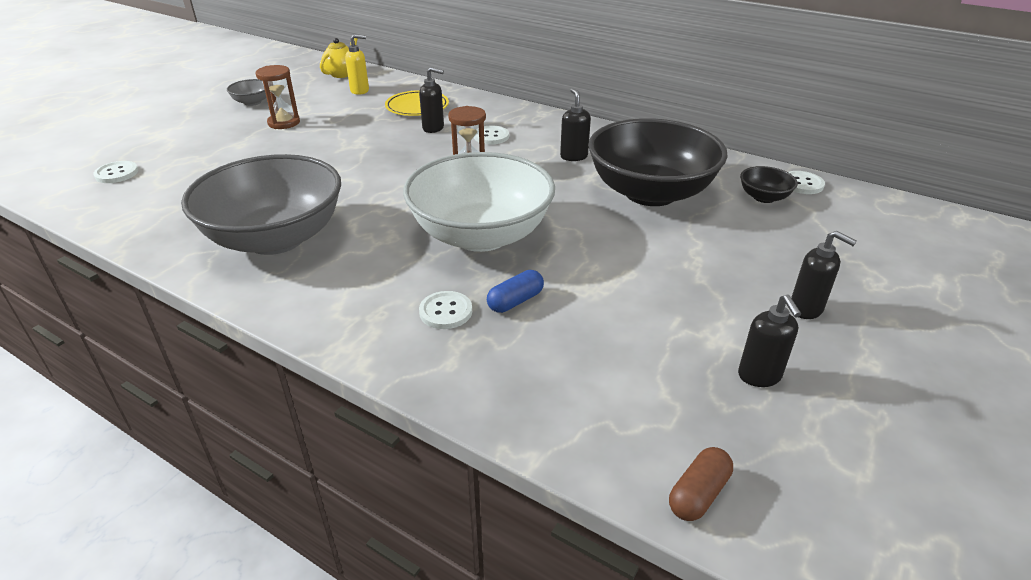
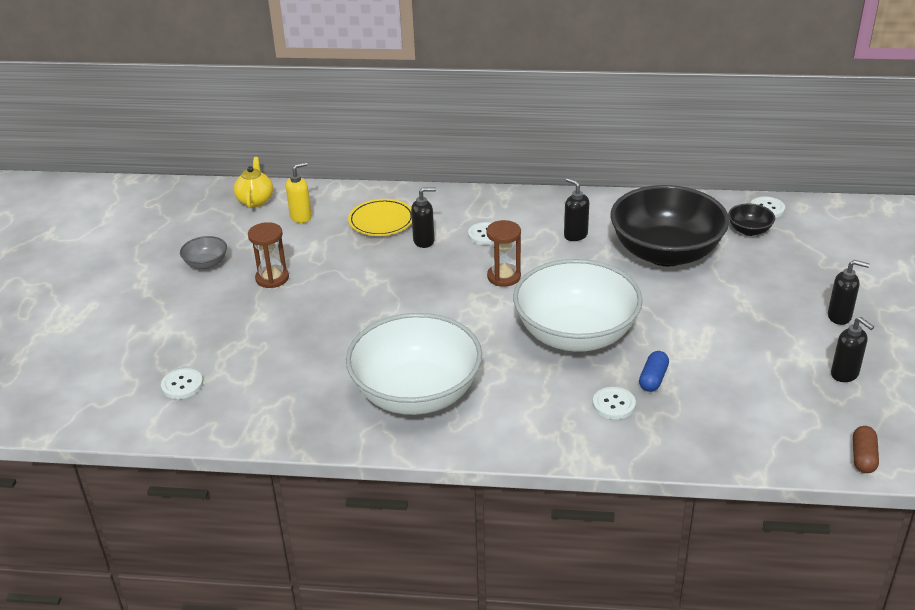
camera: 25 degrees left, 0 degrees up
grey bowl [181,154,341,255] -> white bowl [346,313,482,415]

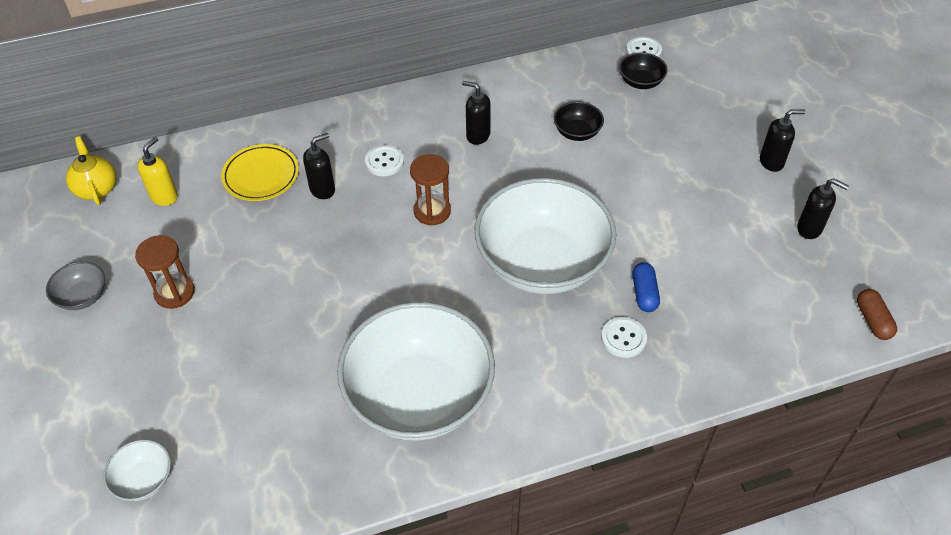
camera: 25 degrees left, 15 degrees up
white button [161,368,203,399] -> white bowl [103,439,171,501]
black bowl [610,185,729,266] -> black bowl [554,101,604,141], size x0.41

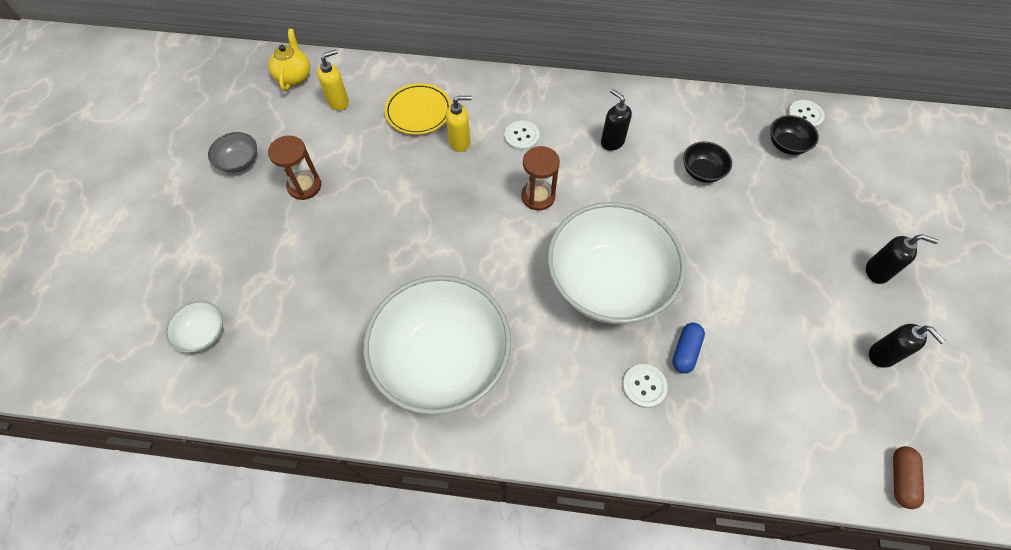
camera: 25 degrees right, 10 degrees up
black soap dispenser [303,133,335,199] -> yellow soap dispenser [446,96,471,152]

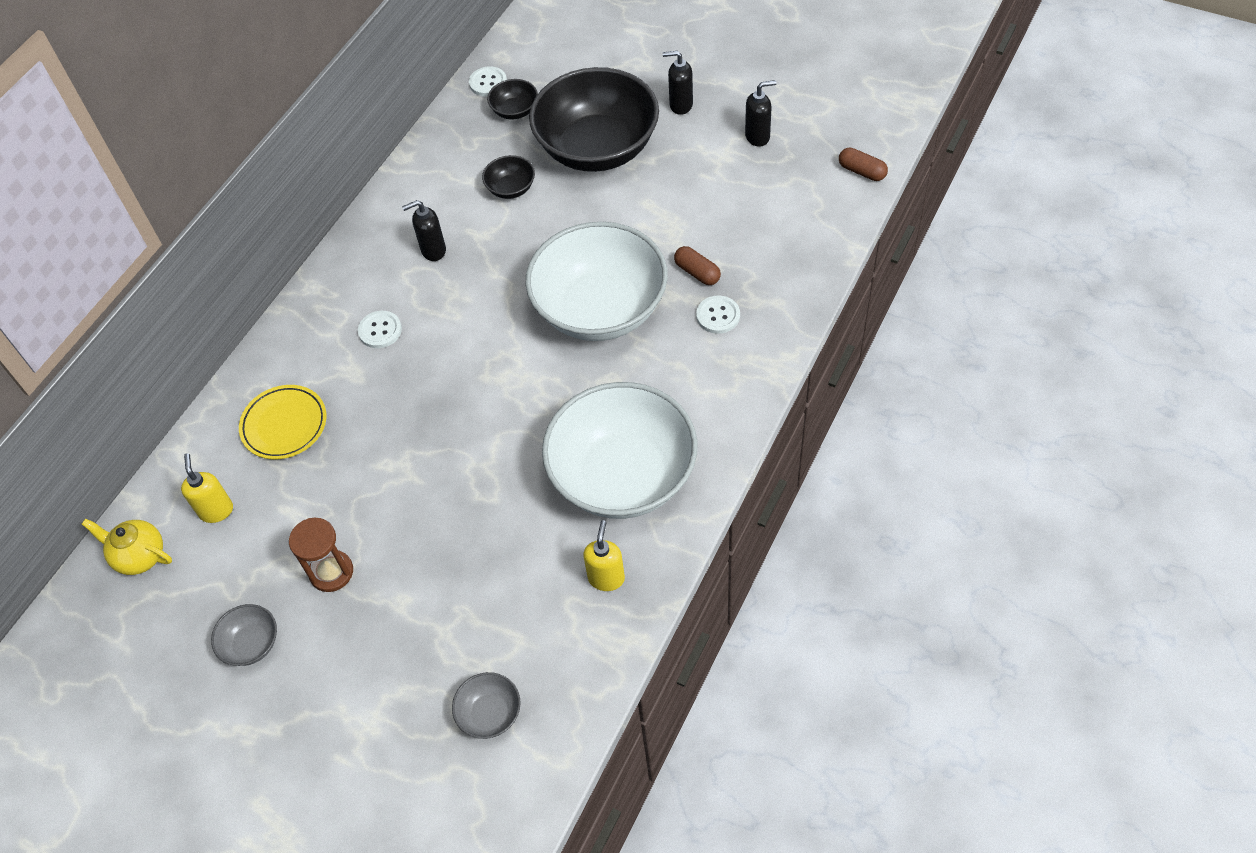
camera: 65 degrees left, 5 degrees down
white bowl [165,301,223,353] -> grey bowl [452,672,521,739]
yellow soap dispenser [446,96,471,152] -> yellow soap dispenser moved to [583,520,625,591]
brown hourglass [521,146,560,211] -> none
blue capsule [672,323,705,373] -> brown capsule [674,246,721,285]
black soap dispenser [866,234,939,284] -> black soap dispenser turned 120 degrees counterclockwise [663,51,693,115]
none -> black bowl [529,67,659,172]

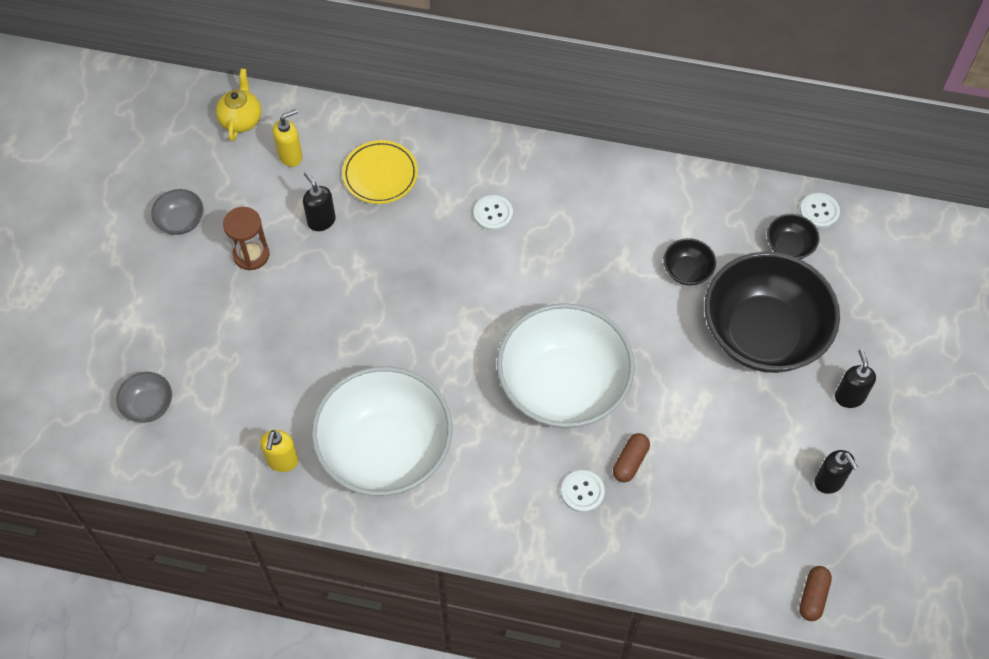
camera: 70 degrees right, 5 degrees up
black soap dispenser [402,200,446,261] -> black soap dispenser moved to [303,172,336,231]
yellow soap dispenser [583,520,625,591] -> yellow soap dispenser turned 105 degrees clockwise [260,430,298,472]

